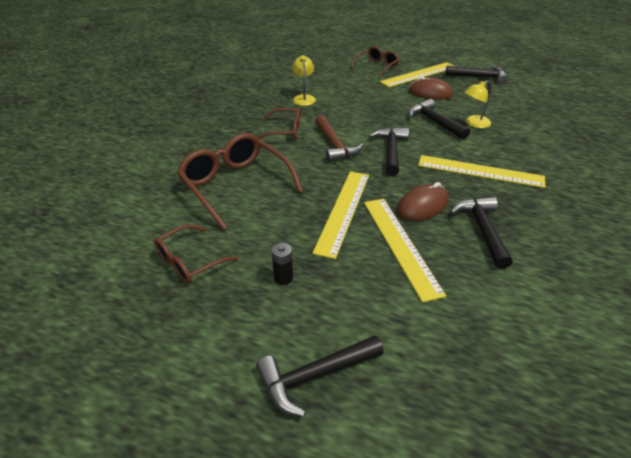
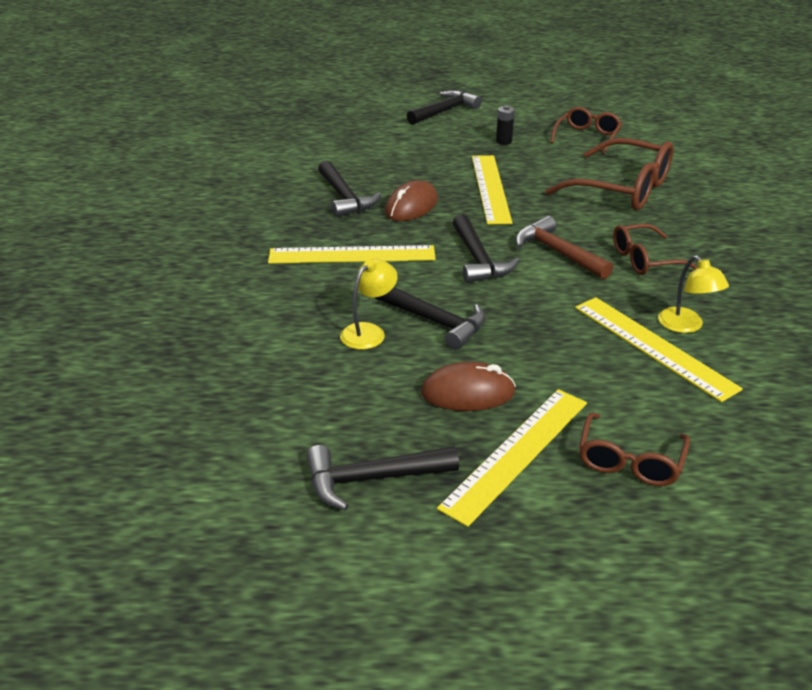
camera: 160 degrees right, 5 degrees down
yellow ruler [364,199,446,302] -> yellow ruler moved to [575,297,743,402]

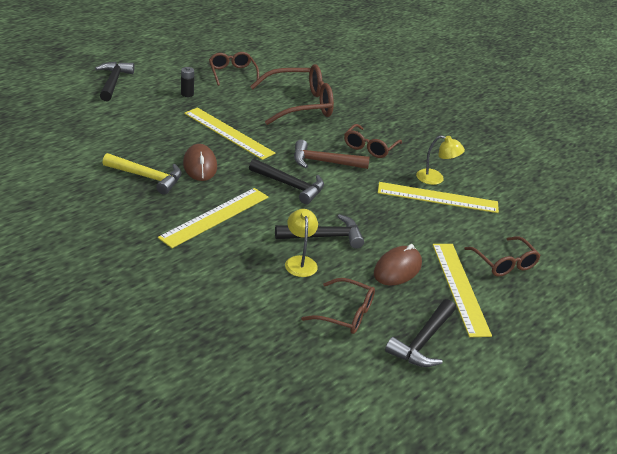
camera: 50 degrees left, 0 degrees up
black hammer [318,160,381,217] -> yellow hammer [102,153,182,195]
none -> brown glasses [301,278,375,334]

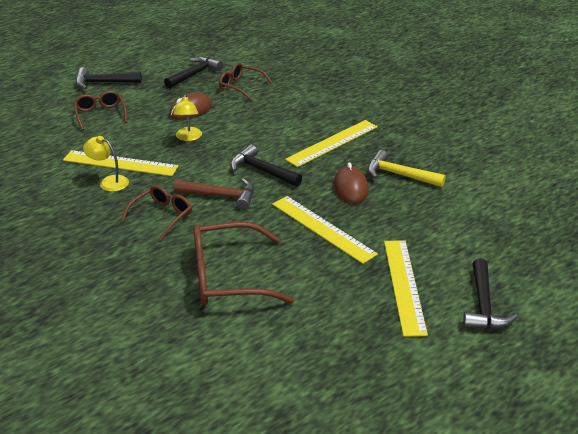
camera: 170 degrees left, 0 degrees up
black battery [181,67,194,97] -> none
brown glasses [209,52,259,86] -> none
black hammer [275,214,364,249] -> black hammer moved to [76,67,142,89]
yellow lamp [285,209,318,277] -> yellow lamp moved to [173,94,202,141]
yellow ruler [432,244,492,337] -> yellow ruler moved to [384,240,428,337]

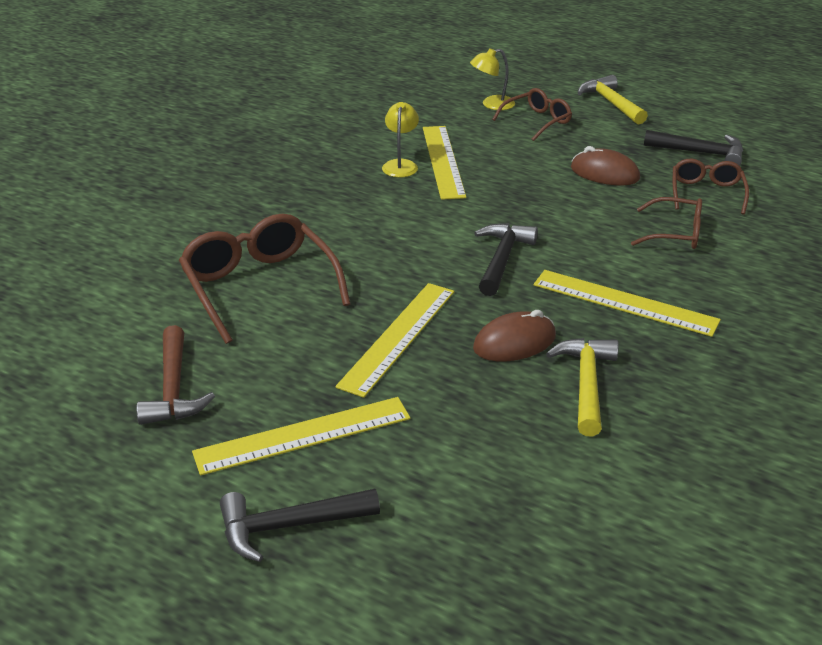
camera: 70 degrees right, 0 degrees up
black hammer [76,67,142,89] -> yellow hammer [578,75,648,124]
brown glasses [121,185,192,240] -> brown glasses moved to [631,197,702,249]
yellow lamp [173,94,202,141] -> yellow lamp moved to [470,48,515,110]
brown hammer [174,178,254,210] -> brown hammer moved to [136,325,215,425]

